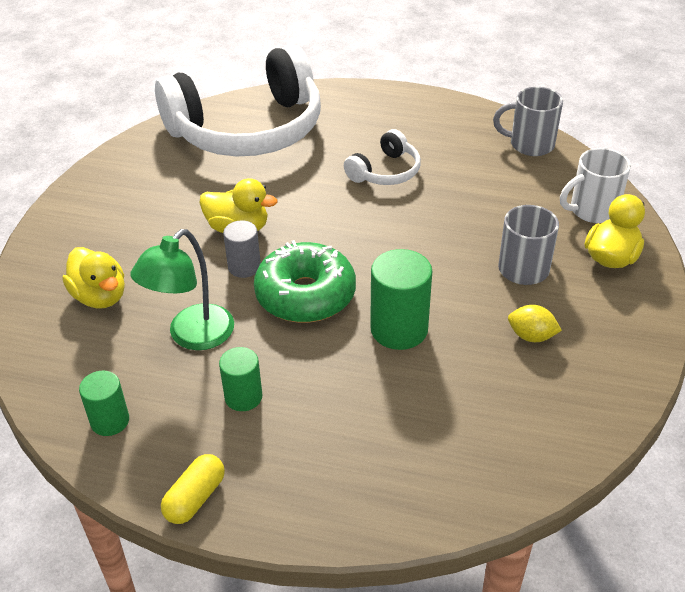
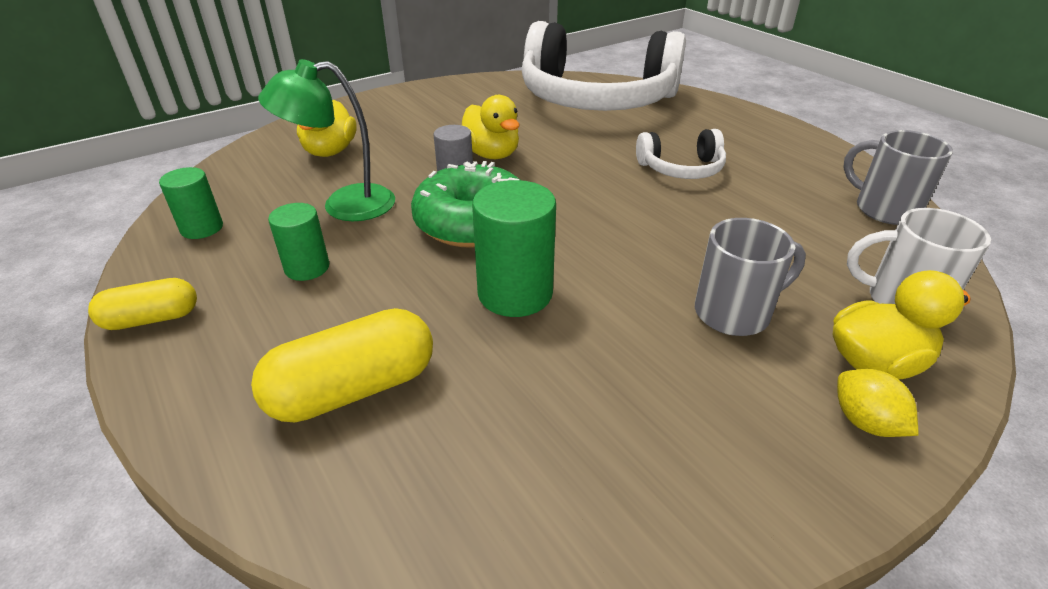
camera: 40 degrees right, 5 degrees down
yellow lemon [508,305,562,342] -> yellow lemon moved to [837,369,918,437]
none -> yellow capsule [251,308,433,422]

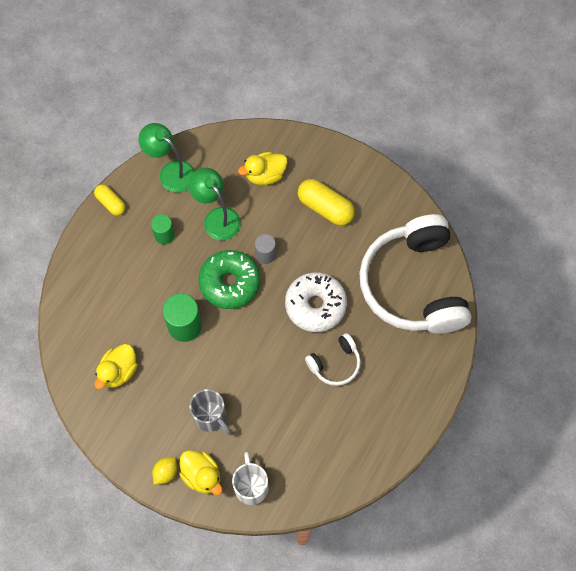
camera: 65 degrees right, 30 degrees up
green cylinder [159,167,223,239] -> green lamp [138,123,195,193]
yellow capsule [251,308,433,422] -> yellow capsule moved to [298,179,355,226]
yellow duck [462,95,520,159] -> yellow duck moved to [94,344,138,389]
white headphones [636,129,726,179] -> white headphones turned 90 degrees counterclockwise [305,333,361,386]
grey mug [843,130,953,225] -> none
none -> white donut [285,273,347,332]

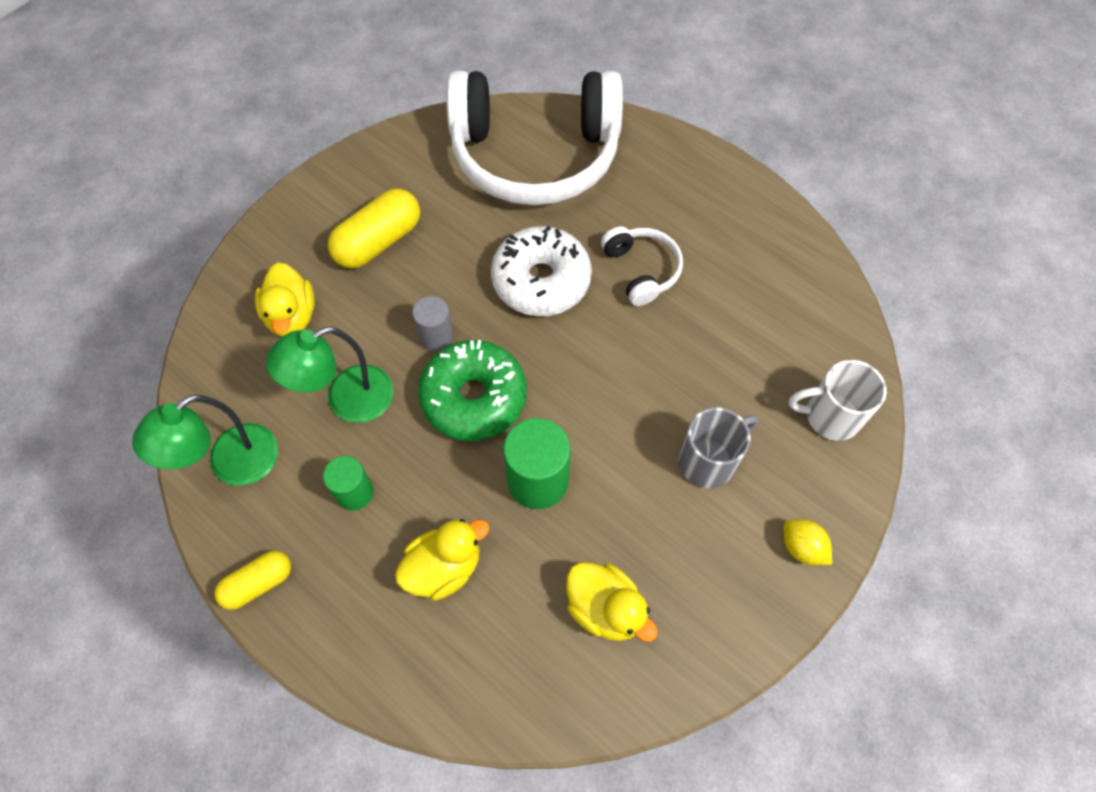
camera: 80 degrees left, 5 degrees down
yellow duck [179,450,222,495] -> yellow duck moved to [395,519,489,601]

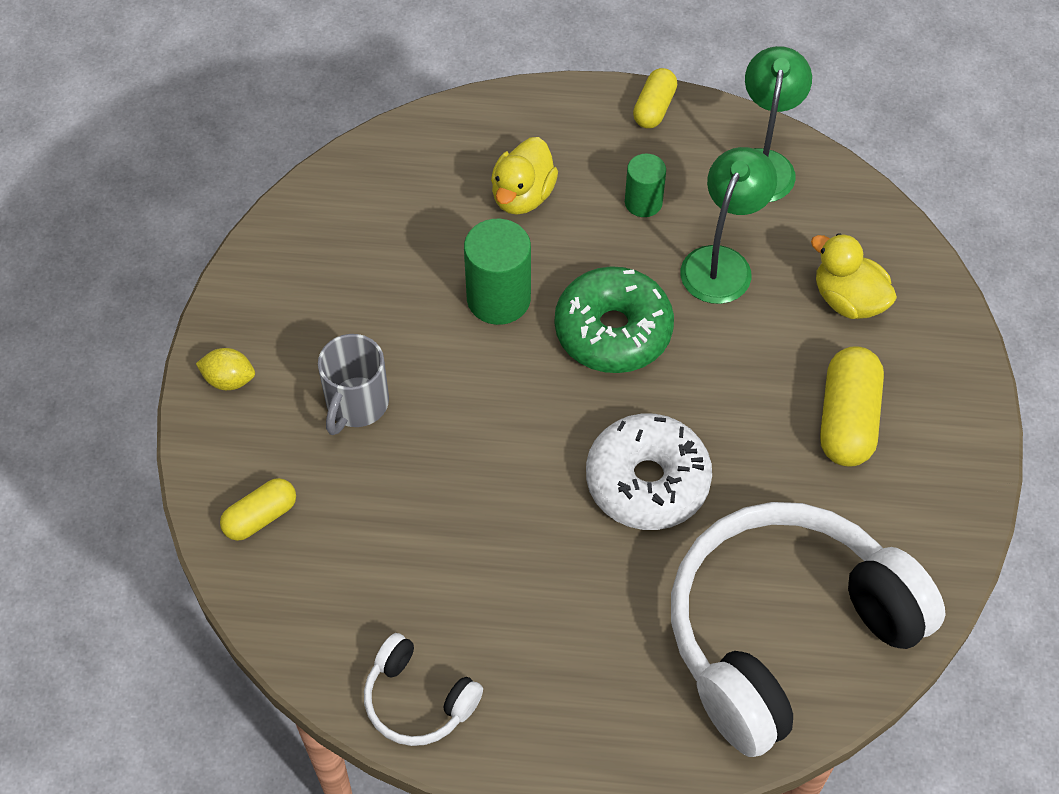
camera: 145 degrees right, 5 degrees down
grey cylinder [412,296,454,352] -> none
yellow duck [566,562,658,642] -> none
white headphones [601,226,683,306] -> white headphones moved to [364,633,483,746]
white mug [789,360,887,441] -> yellow capsule [220,478,296,541]

